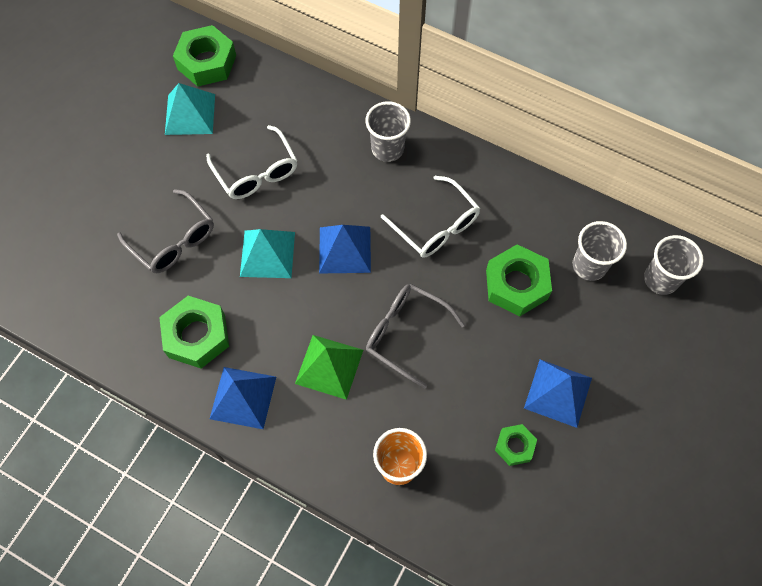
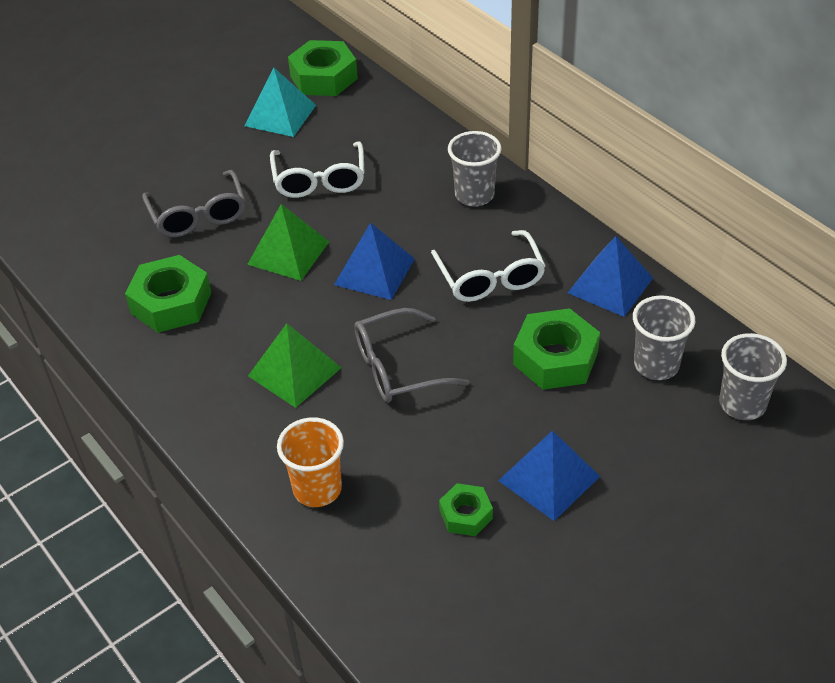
camera: 25 degrees right, 20 degrees down
blue pyramid [210,367,276,429] -> blue pyramid moved to [568,236,653,317]
turquoise pyramid [240,229,295,278] -> green pyramid [247,204,329,281]
grey glasses [366,284,465,388] -> grey glasses turned 75 degrees counterclockwise [354,308,469,403]

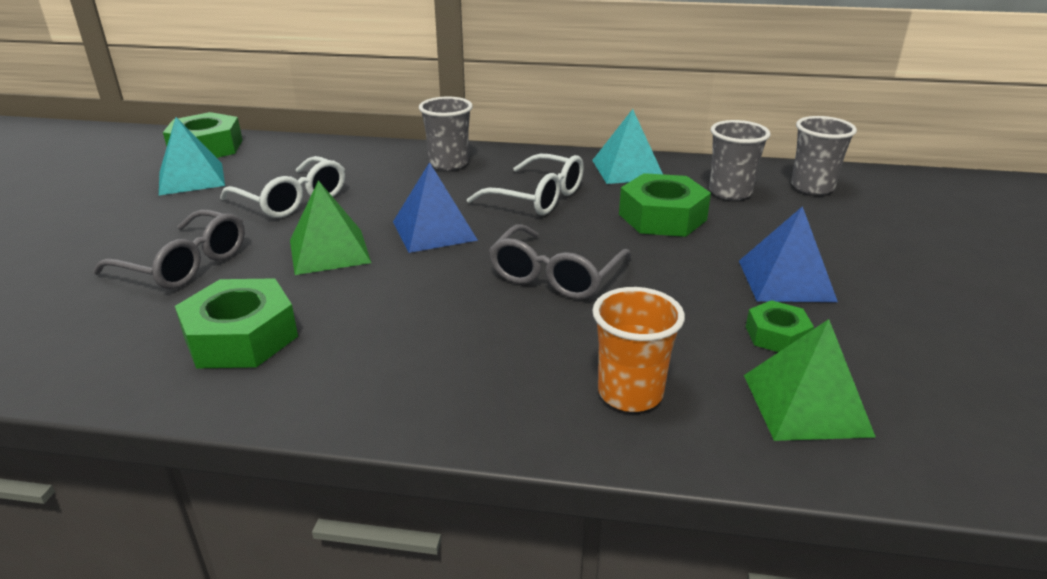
camera: 45 degrees left, 15 degrees down
green pyramid [248,323,341,408] -> green pyramid moved to [744,319,876,441]
blue pyramid [568,236,653,317] -> turquoise pyramid [592,109,663,184]

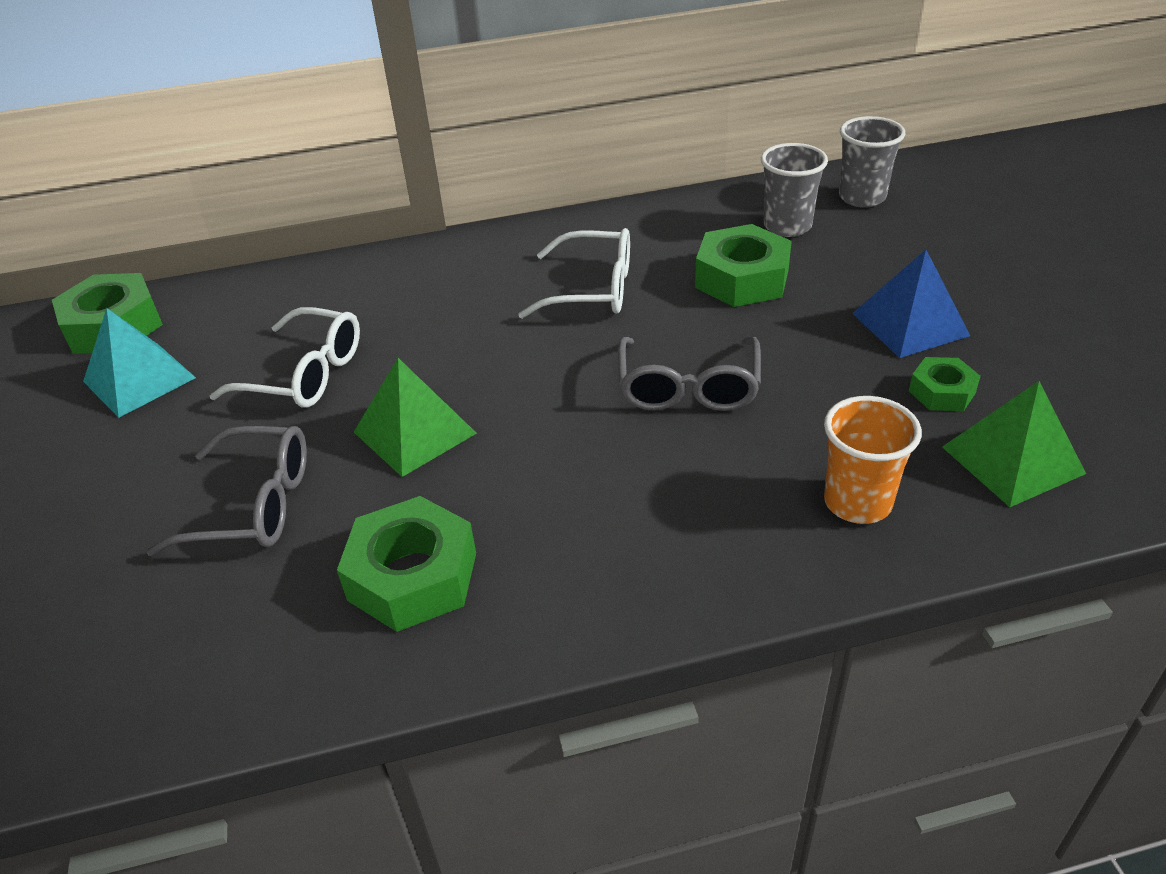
camera: 20 degrees left, 10 degrees up
blue pyramid [393,162,478,253] -> none
grey cup [419,96,473,171] -> none
turquoise pyramid [592,109,663,184] -> none

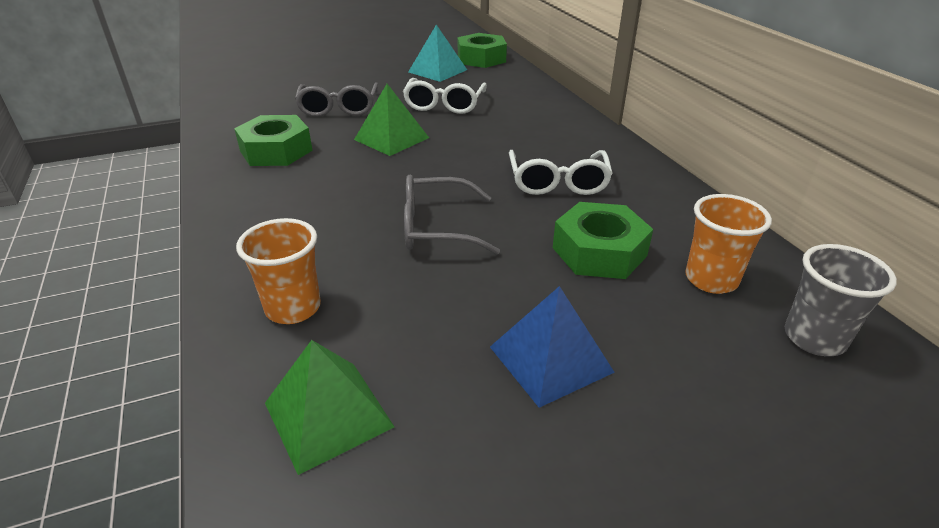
camera: 80 degrees right, 5 degrees down
grey cup [761,143,828,237] -> orange cup [685,194,772,294]
green nut [909,357,981,411] -> none

